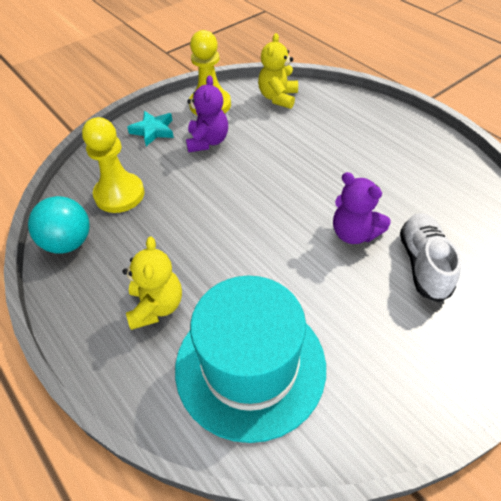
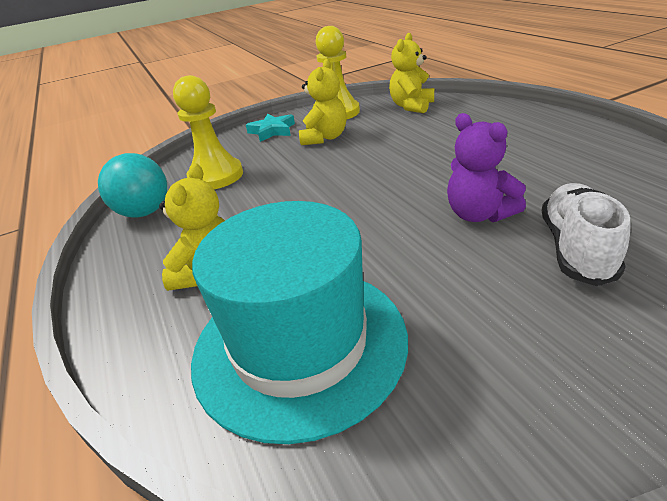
camera: 15 degrees right, 15 degrees down
purple teddy bear [186,75,228,153] -> yellow teddy bear [299,59,347,145]

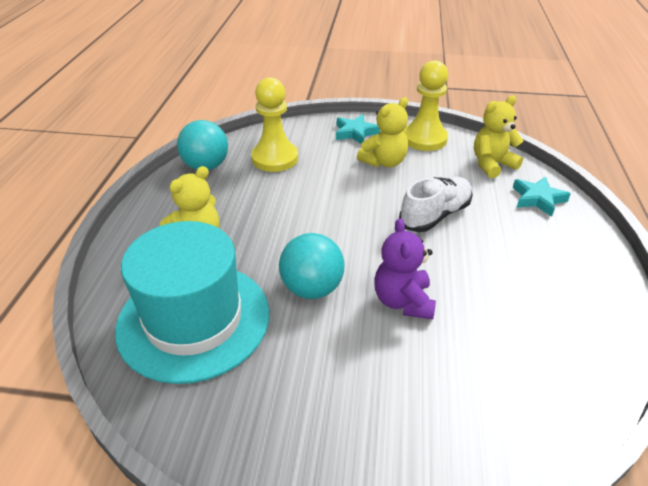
camera: 30 degrees right, 5 degrees up
white shoe [541,183,630,286] -> white shoe moved to [399,176,473,232]
none -> turquoise ball [279,233,344,299]
none -> turquoise star [513,176,571,217]

